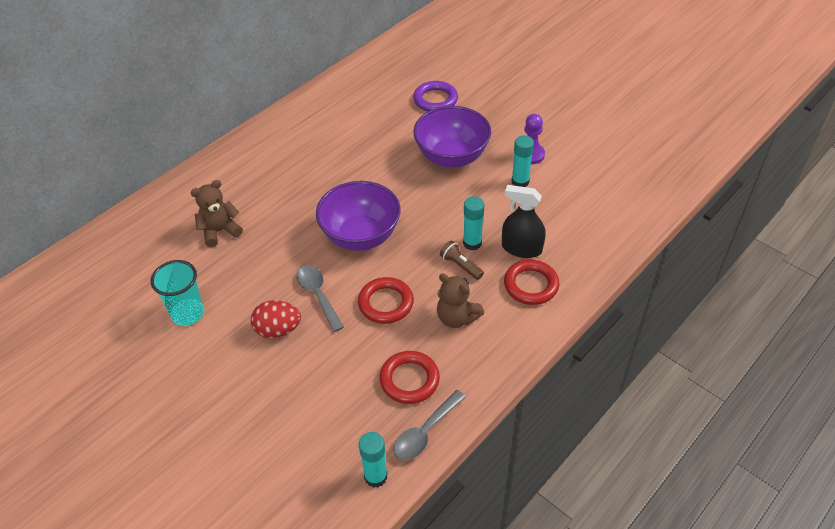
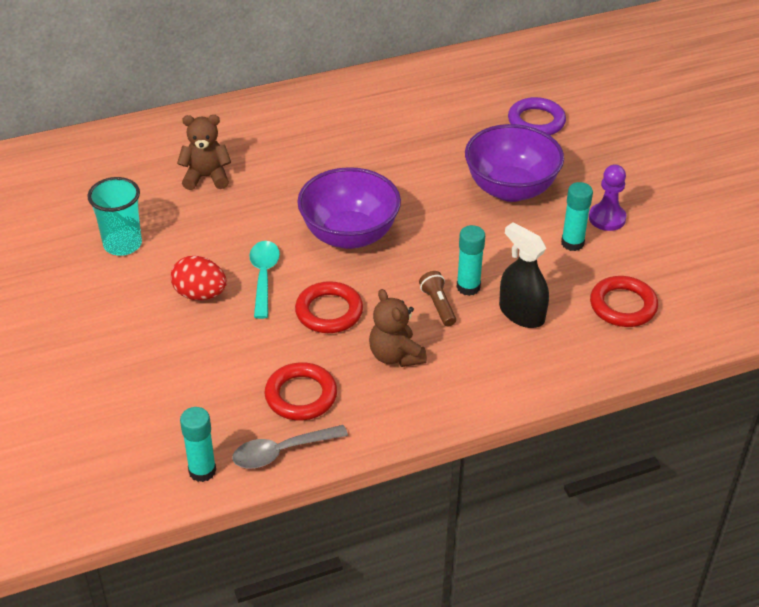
camera: 25 degrees right, 5 degrees down
grey spoon [297,265,344,332] -> turquoise spoon [249,241,280,319]
red ring [504,260,559,305] -> red ring moved to [590,276,658,327]

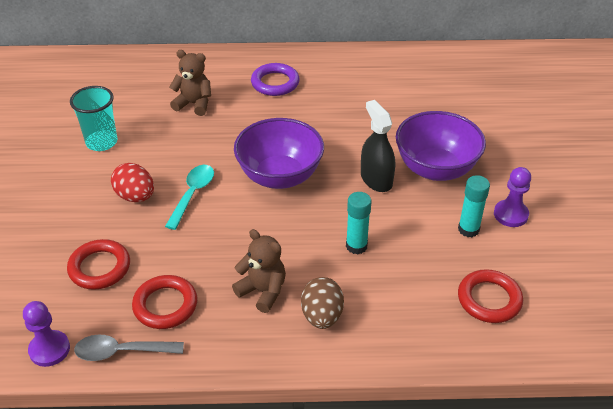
camera: 20 degrees right, 0 degrees up
turquoise glue stick [180,407,216,482] -> purple pawn [23,301,70,367]
red ring [295,281,363,333] -> red ring moved to [67,239,130,290]
brown teddy bear [369,289,427,367] -> brown teddy bear turned 135 degrees clockwise [232,229,286,313]
brown flashlight [419,271,456,326] -> none
black spray bottle [499,222,549,328] -> black spray bottle moved to [361,100,395,192]
purple ring [508,97,566,135] -> purple ring moved to [251,63,300,96]
none -> brown egg [301,277,344,329]

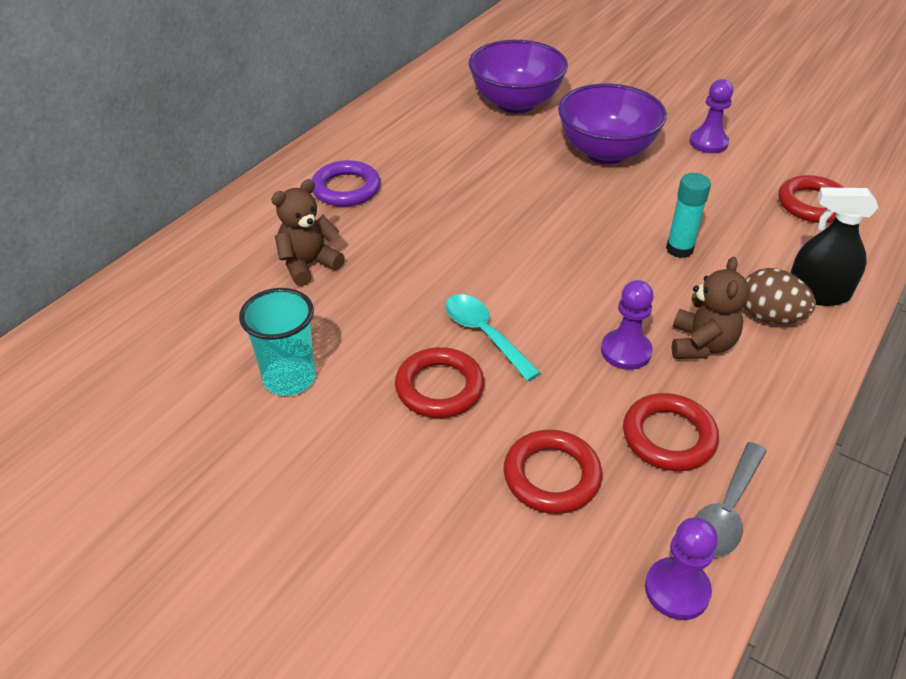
camera: 55 degrees left, 0 degrees up
red egg [111,163,154,202] -> red ring [395,347,484,418]
brown teddy bear [232,229,286,313] -> brown teddy bear turned 120 degrees clockwise [672,257,749,359]
purple bowl [234,118,324,189] -> purple bowl moved to [469,40,568,113]
black spray bottle [361,100,395,192] -> black spray bottle moved to [791,187,878,306]
turquoise glue stick [458,175,490,237] -> none
none -> purple pawn [601,280,654,370]

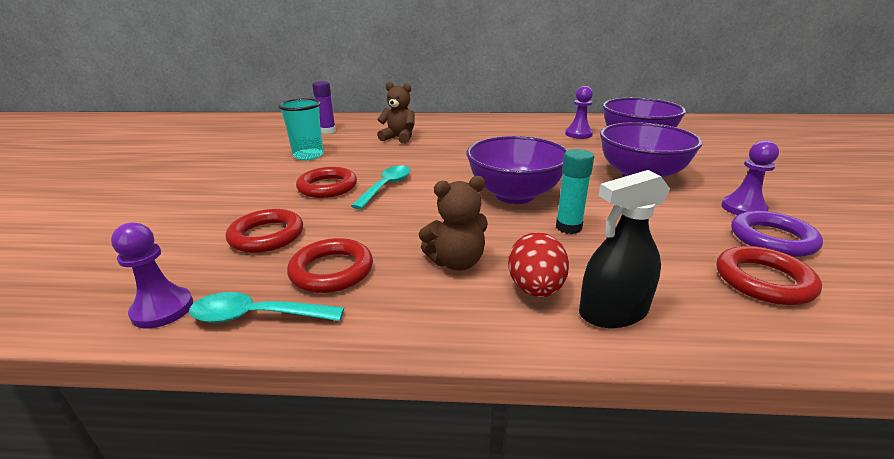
camera: 60 degrees right, 15 degrees down
purple ring [312,160,381,207] -> purple ring moved to [731,211,823,257]
purple pawn [601,280,654,370] -> purple pawn moved to [565,86,593,139]
grey spoon [695,442,767,557] -> turquoise spoon [189,292,344,323]
brown egg [743,268,816,324] -> red egg [508,232,569,297]
black spray bottle [791,187,878,306] -> black spray bottle turned 90 degrees counterclockwise [579,170,670,328]
none -> purple glue stick [312,81,336,134]
none -> purple bowl [467,136,567,204]

